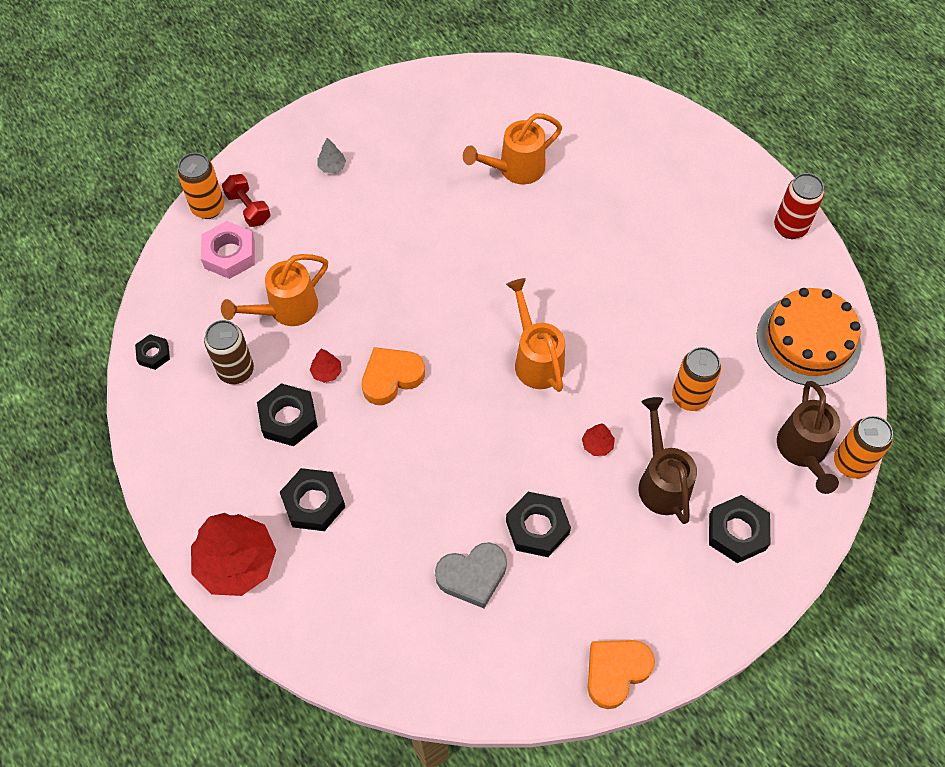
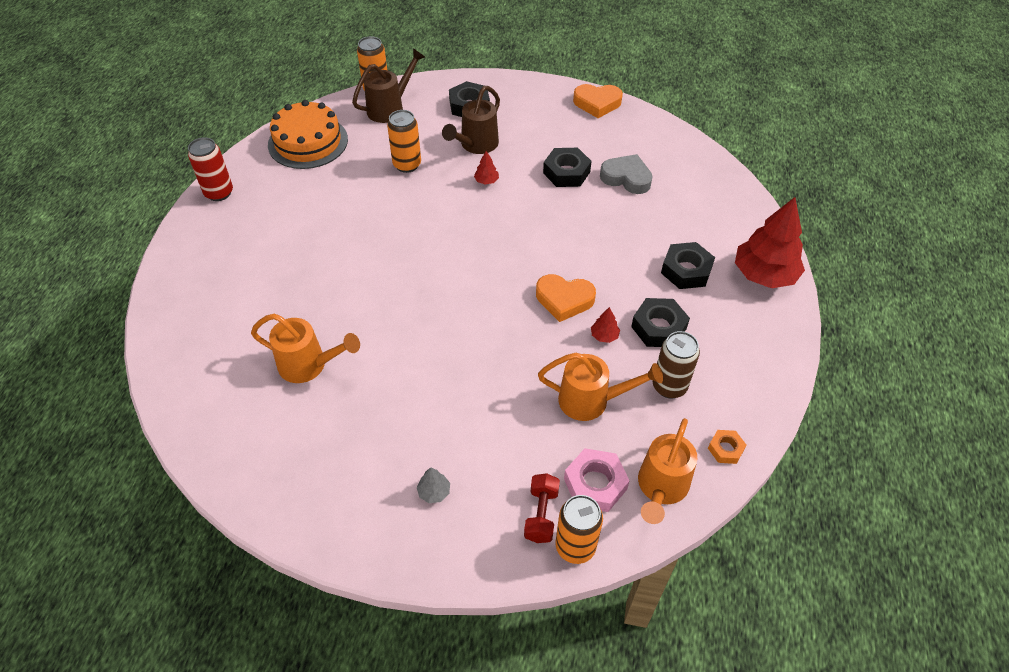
camera: 135 degrees left, 10 degrees down
black nut [135,334,170,370] -> orange nut [708,430,746,464]
orange watering can [506,278,565,392] -> orange watering can moved to [638,418,697,524]

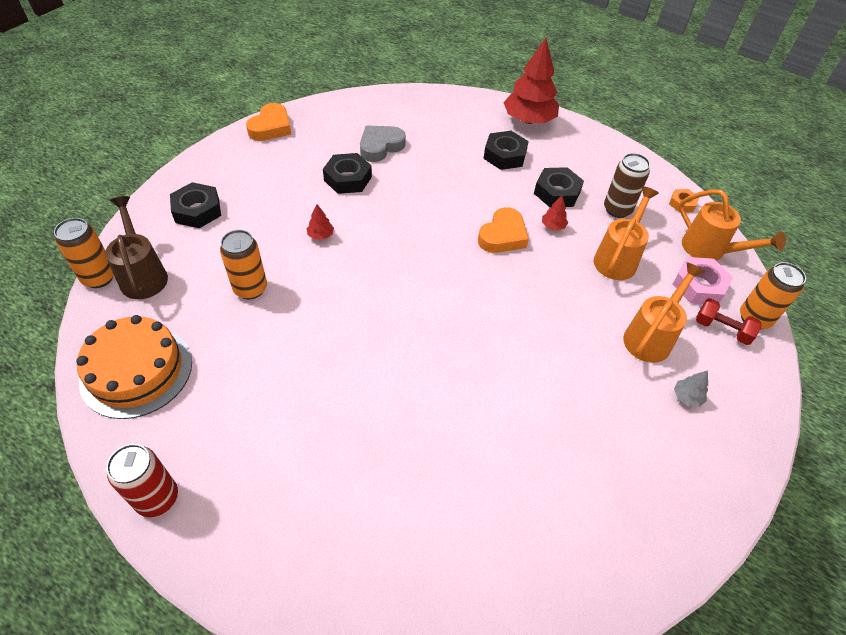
camera: 70 degrees left, 0 degrees up
orange watering can [251,313,360,383] -> orange watering can moved to [623,262,705,363]
brown watering can [442,86,500,154] -> none

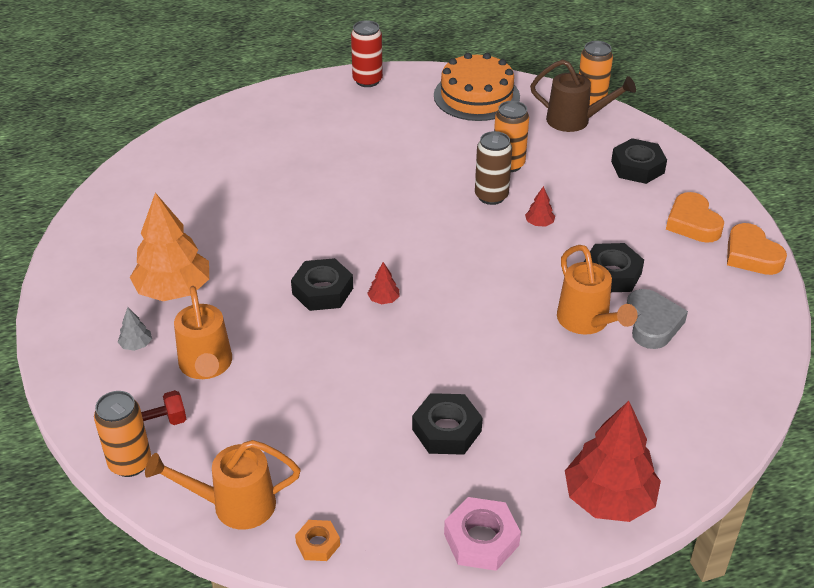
camera: 130 degrees right, 10 degrees down
orange heart [478,207,529,253] -> orange heart moved to [666,192,724,243]
black nut [483,131,529,170] -> black nut moved to [291,258,353,311]
red tree [542,196,568,231] -> red tree moved to [367,262,400,304]
orange watering can [594,186,659,280] -> orange watering can moved to [557,245,638,335]
brown can [604,153,650,218] -> brown can moved to [475,131,512,205]
pink nut [673,257,733,304] -> pink nut moved to [444,497,521,571]
none -> orange tree [130,193,209,301]

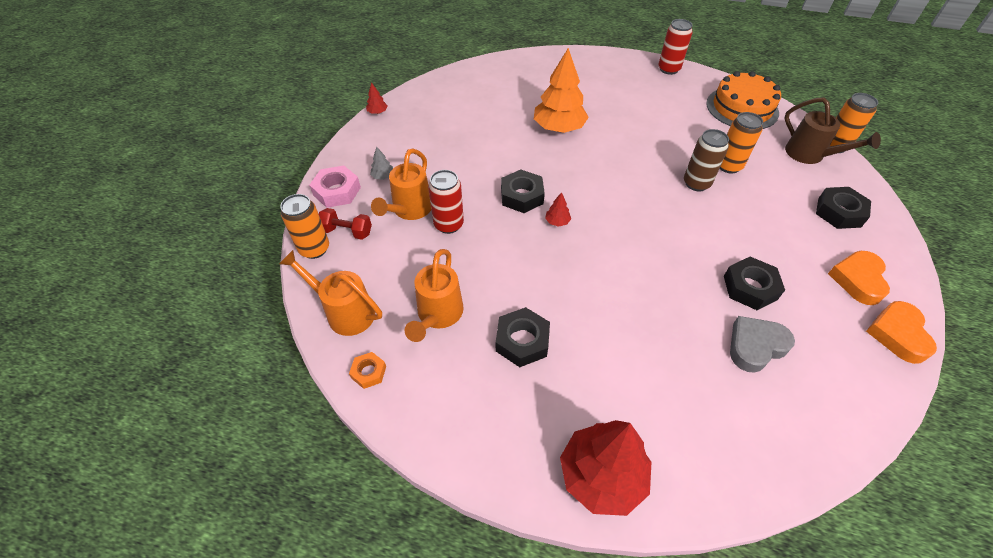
camera: 35 degrees right, 10 degrees up
orange tree [130,193,209,301] -> orange tree moved to [534,48,589,133]
pink nut [444,497,521,571] -> pink nut moved to [309,166,361,208]
red tree [525,186,555,227] -> red tree moved to [366,82,388,114]
orange watering can [557,245,638,335] -> orange watering can moved to [405,249,464,342]
grey heart [627,289,688,349] -> grey heart turned 150 degrees counterclockwise [730,316,795,373]
none -> red can [428,170,464,234]

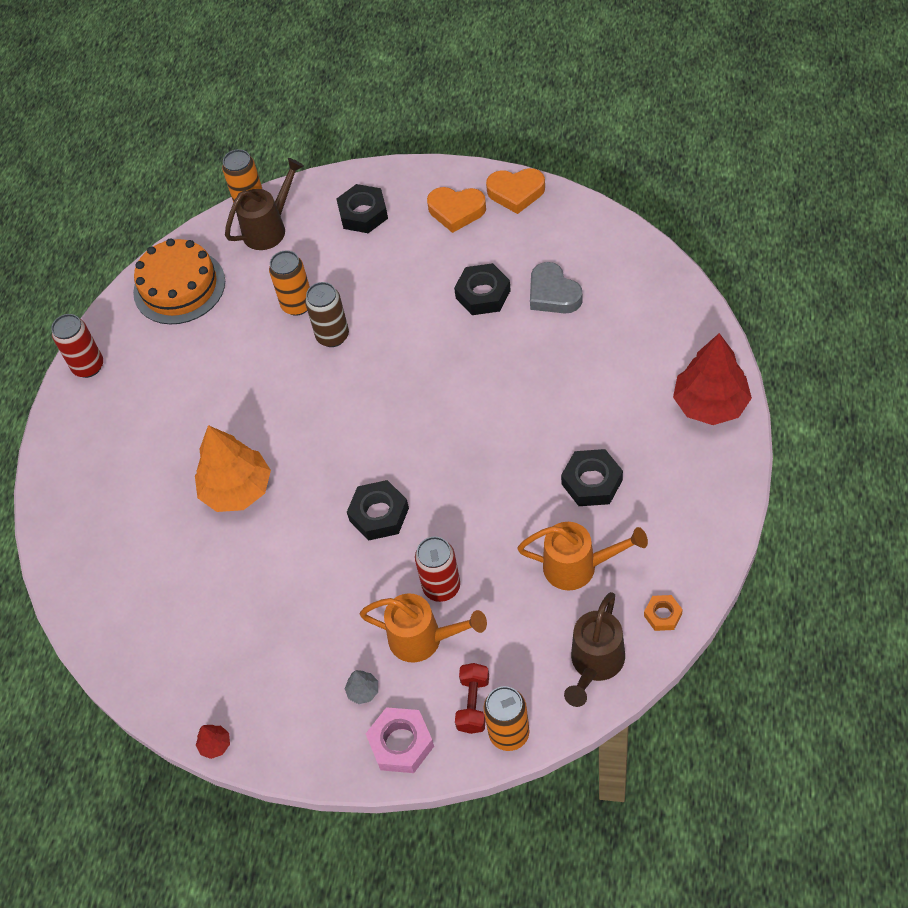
camera: 90 degrees left, 5 degrees up
orange watering can [279,250,382,336] -> brown watering can [564,592,625,707]
red tree [545,192,571,227] -> none

